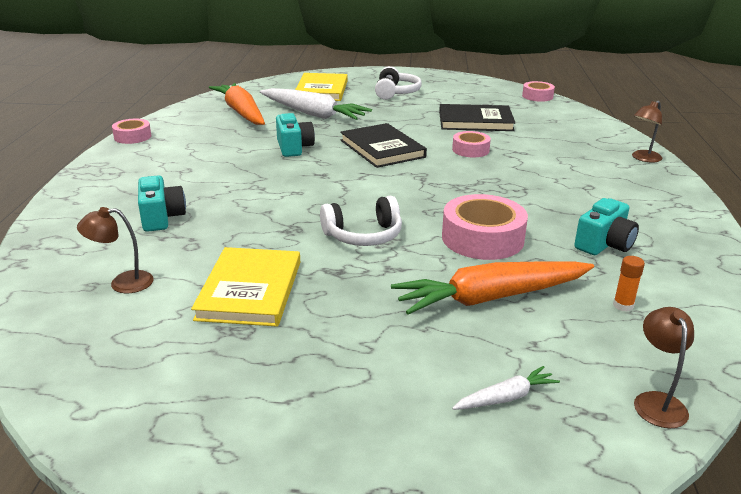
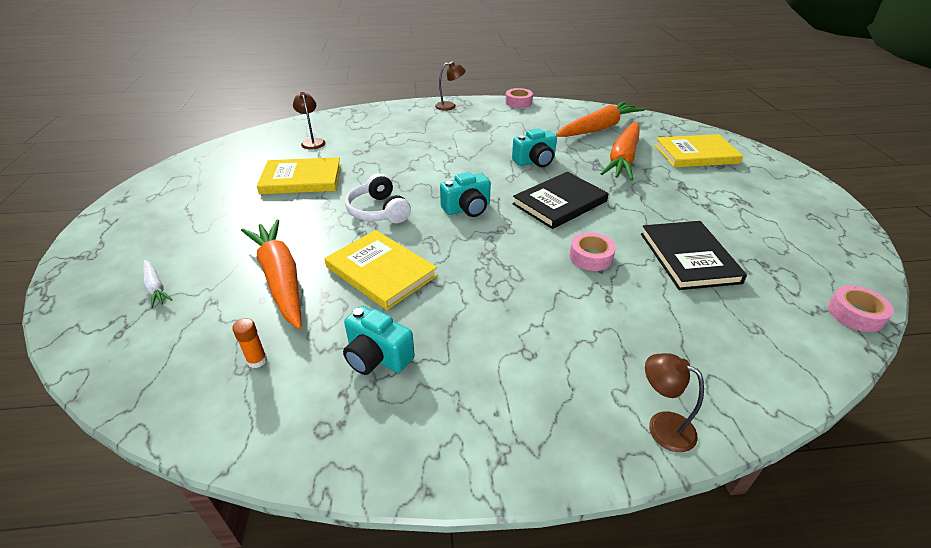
camera: 80 degrees right, 10 degrees up
turquoise camera [138,175,186,232] -> turquoise camera moved to [440,172,491,217]
white carrot [260,88,372,120] -> orange carrot [601,121,640,181]
white headphones [375,66,422,100] -> none
pink tape [442,194,528,260] -> yellow book [325,230,438,310]
brown lamp [634,307,694,428] -> brown lamp moved to [435,61,466,111]

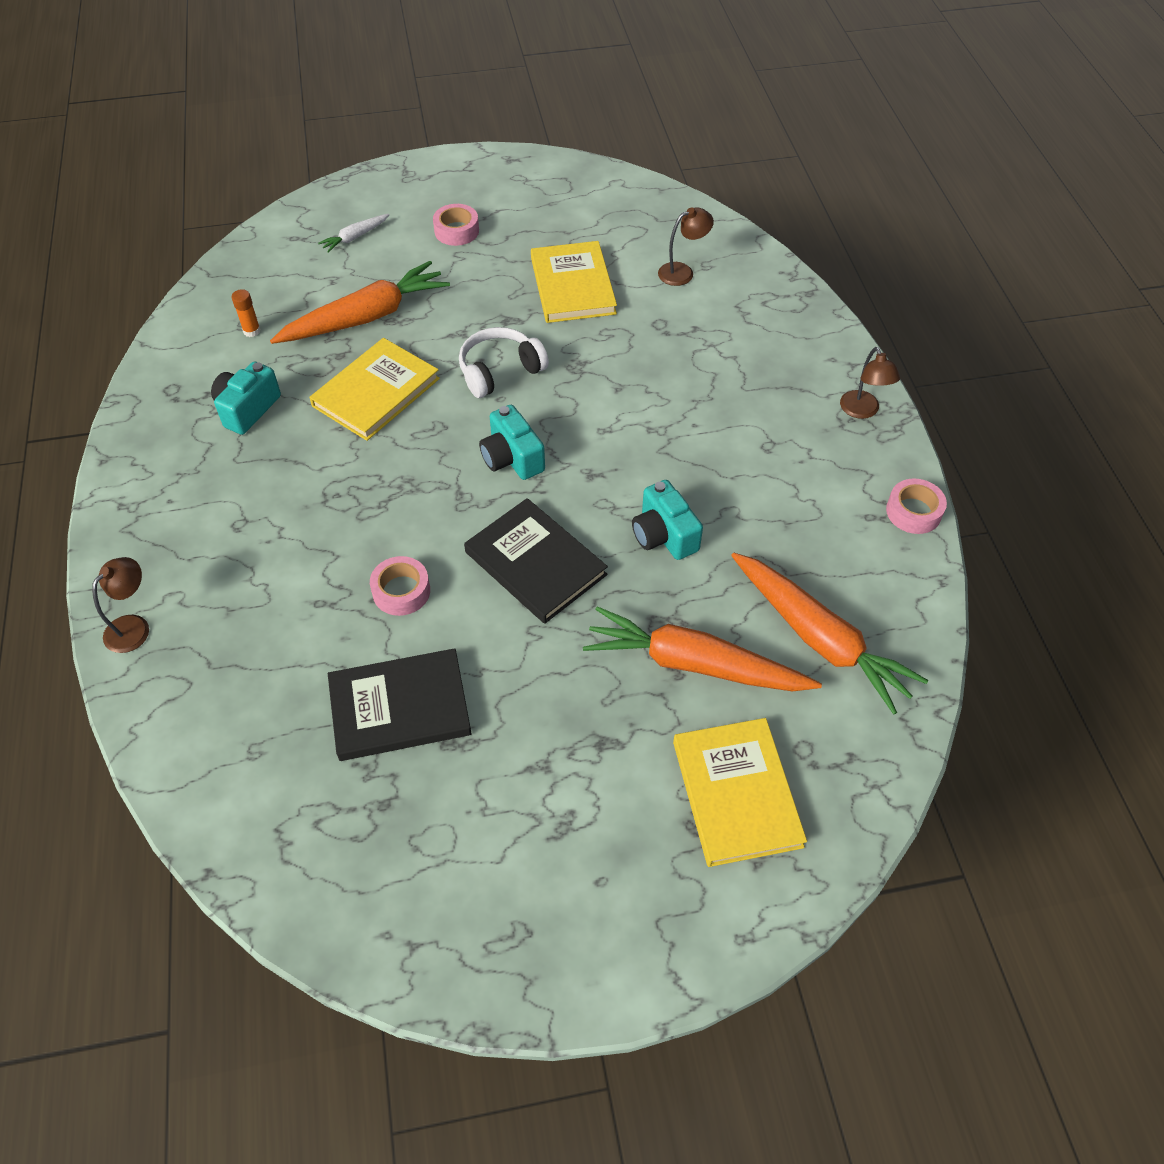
camera: 85 degrees right, 15 degrees up
pink tape [828,285,894,332] -> pink tape moved to [433,204,479,246]

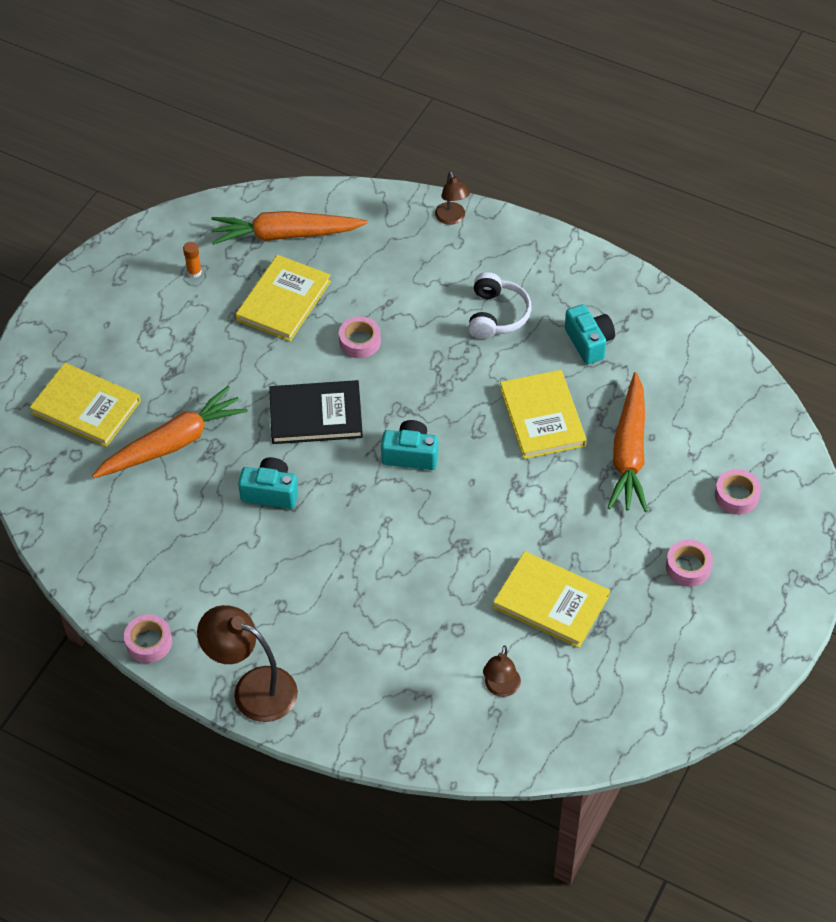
camera: 130 degrees right, 0 degrees up
orange glue stick [231,289,261,337] -> orange glue stick moved to [183,242,202,278]
white carrot [318,214,390,253] -> pink tape [715,469,761,515]
black book [328,648,472,761] -> yellow book [236,255,331,342]
white headphones [459,327,549,398] -> white headphones moved to [468,272,532,339]
orange carrot [731,553,928,714] -> orange carrot moved to [211,211,367,245]
brown lamp [840,347,900,419] -> brown lamp [197,605,298,722], size x1.76

